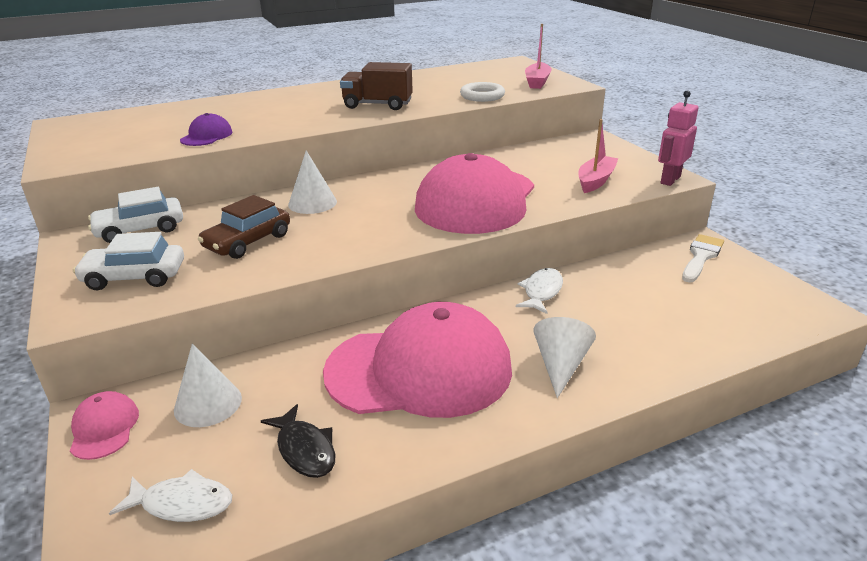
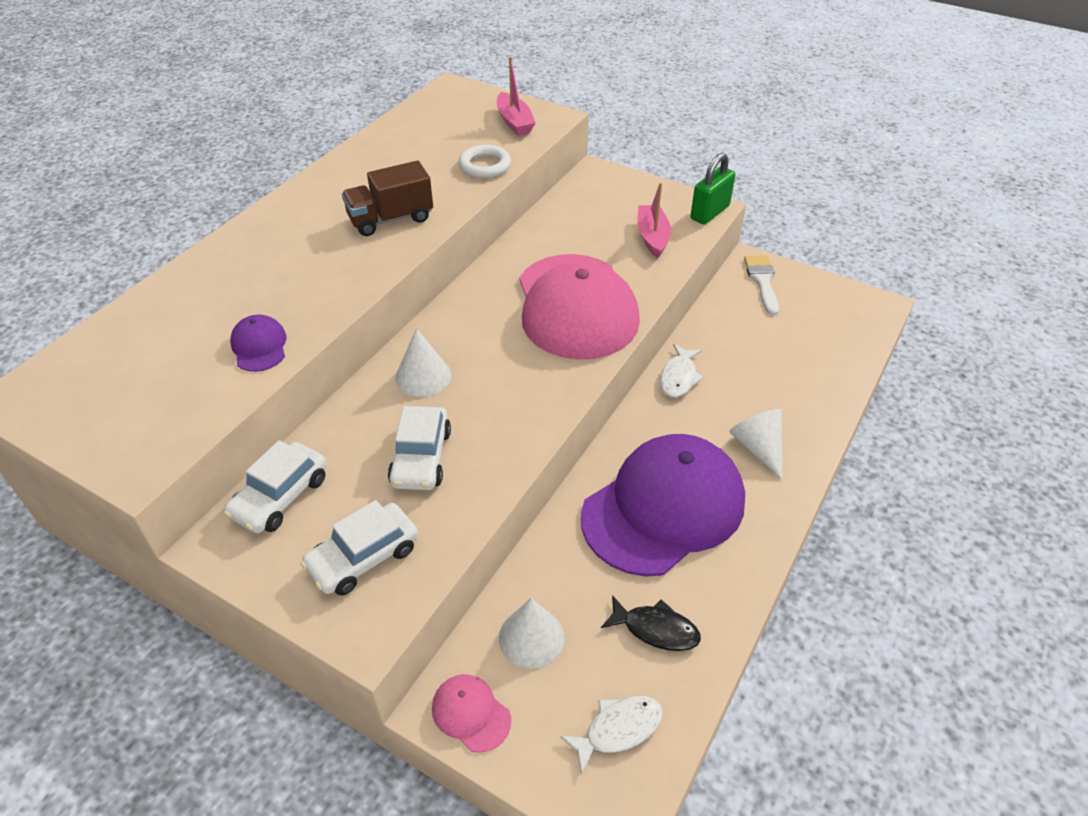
camera: 35 degrees left, 15 degrees up
brown car [198,195,290,259] -> white car [388,406,451,490]
pink cap [323,302,512,418] -> purple cap [581,434,745,577]
white fish [516,268,563,314] -> white fish turned 150 degrees counterclockwise [660,344,704,397]
pink robot [658,90,698,186] -> green padlock [690,153,735,225]

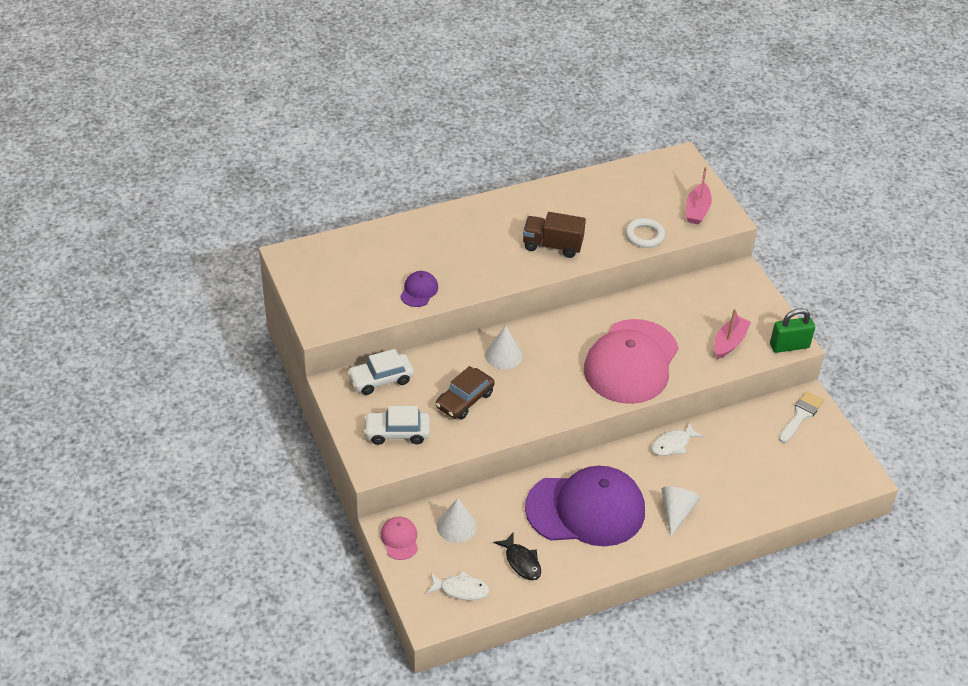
camera: 35 degrees right, 0 degrees up
white car [388,406,451,490] -> brown car [436,366,495,420]

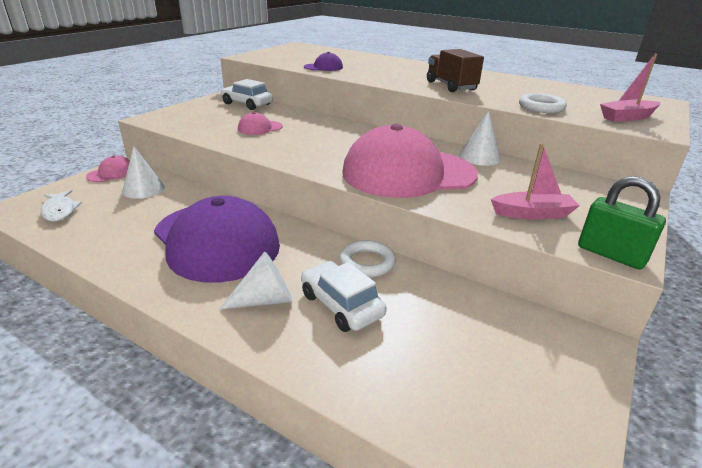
camera: 55 degrees right, 15 degrees down
white car [364,406,430,445] -> white car moved to [301,261,386,332]
brown car [436,366,495,420] -> pink cap [238,112,283,135]
white cone [485,326,523,370] -> white cone moved to [459,111,501,166]
black fish [493,532,541,580] -> none
white fish [651,422,704,456] -> white ring [340,240,396,277]
white brush [779,391,824,443] -> none

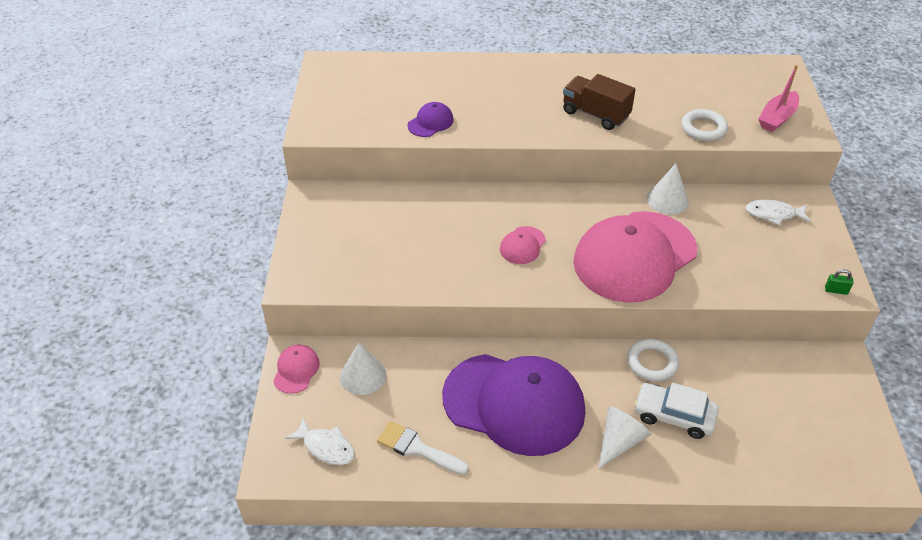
camera: 30 degrees left, 15 degrees up
white car [220,79,273,110] -> none
pink cap [238,112,283,135] -> pink cap moved to [500,226,546,264]
pink boat [491,143,580,219] -> none
green padlock [578,176,666,270] -> green padlock [825,269,854,295], size x0.46
none -> white brush [377,421,469,475]
none -> white fish [746,199,811,226]

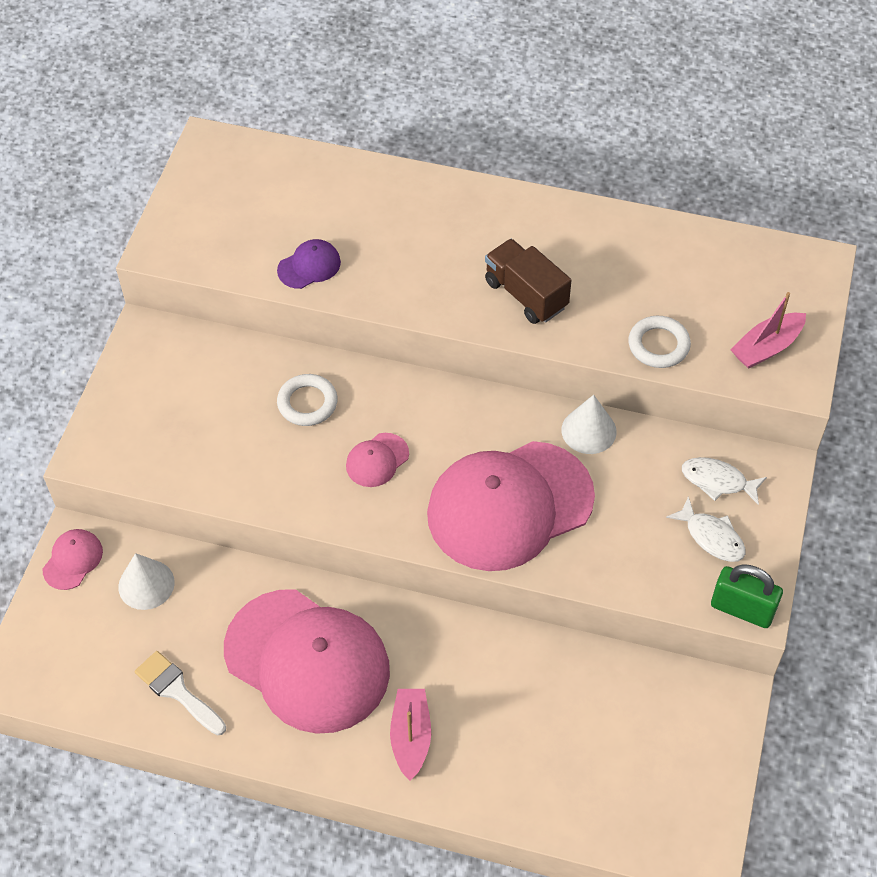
camera: 15 degrees right, 10 degrees up
white fish [285,418,355,465] -> white fish moved to [666,496,746,562]
purple cap [442,354,585,456] -> pink cap [224,589,390,734]
white cone [598,406,651,469] -> pink boat [390,689,431,781]
white ring [627,339,679,382] -> white ring moved to [277,374,338,426]
white car [634,383,719,439] -> none
green padlock [825,269,854,295] -> green padlock [711,564,783,628], size x2.16

